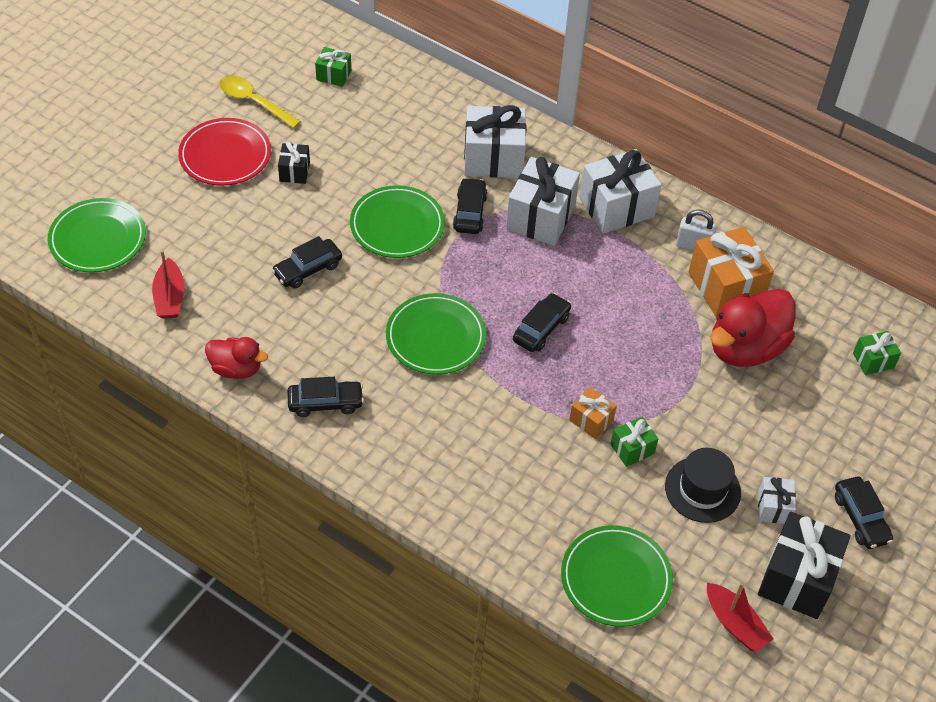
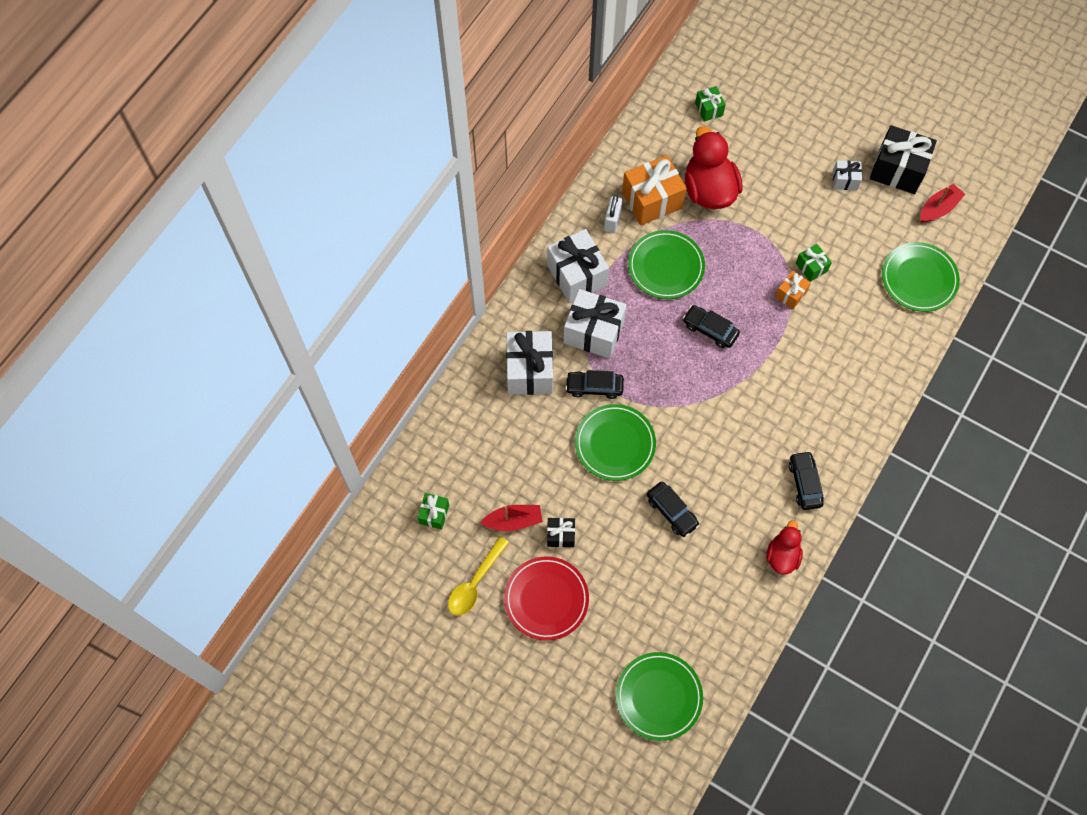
camera: 90 degrees left, 15 degrees up
red boat [152,250,184,319] -> red boat moved to [480,505,543,531]
green plate [386,293,486,375] -> green plate moved to [628,230,705,299]
black hat [665,448,741,523] -> none
red duck [710,289,796,367] -> red duck turned 150 degrees counterclockwise [685,126,743,209]
black car [835,477,893,549] -> none

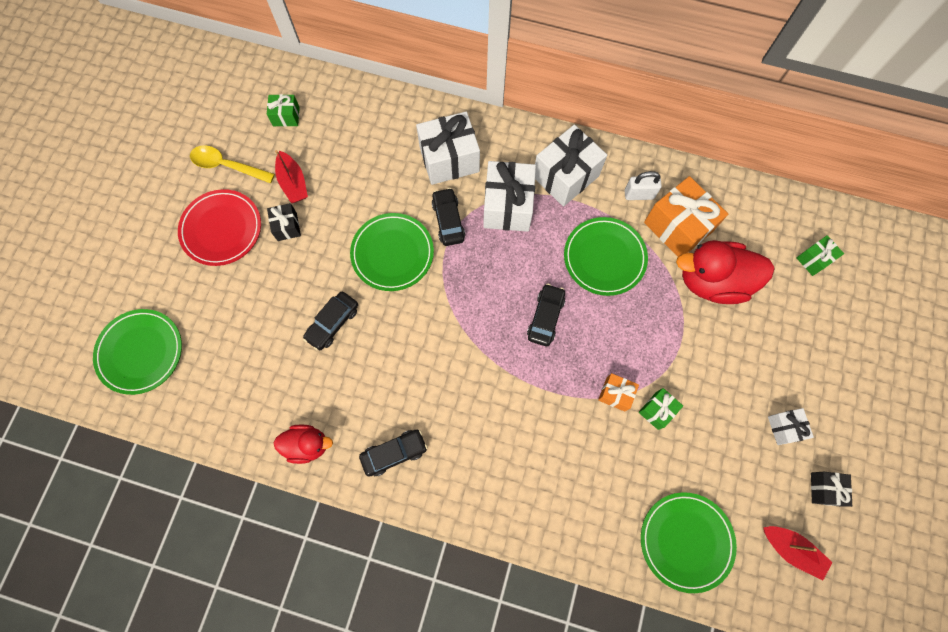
camera: 75 degrees right, 5 degrees up
red duck [685,126,743,209] -> red duck turned 150 degrees counterclockwise [676,240,775,304]
black gift [870,125,937,194] -> black gift [811,472,852,507], size x0.51

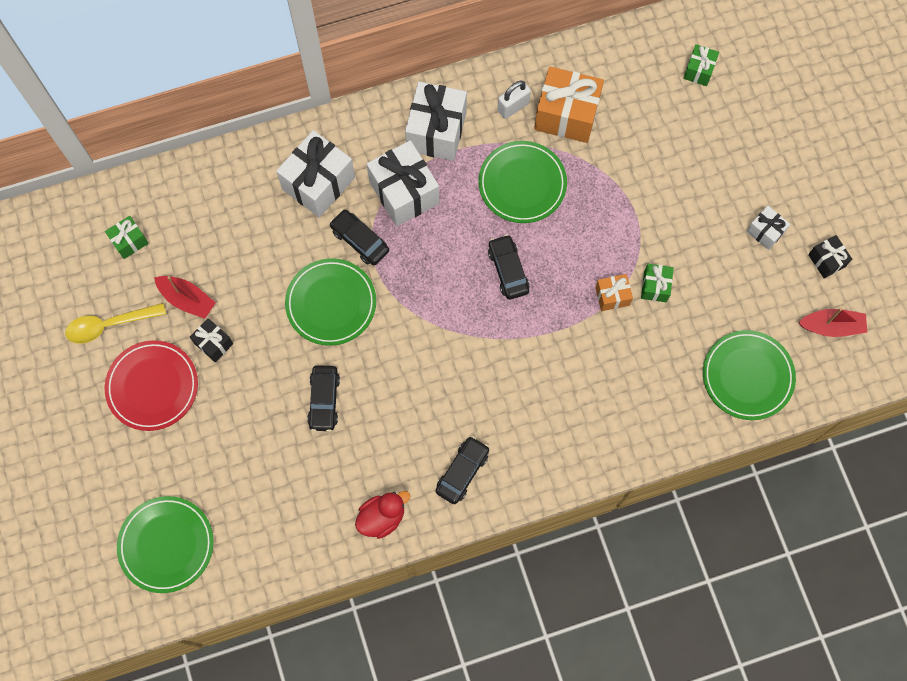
camera: 35 degrees left, 0 degrees up
red duck [676,240,775,304] -> none

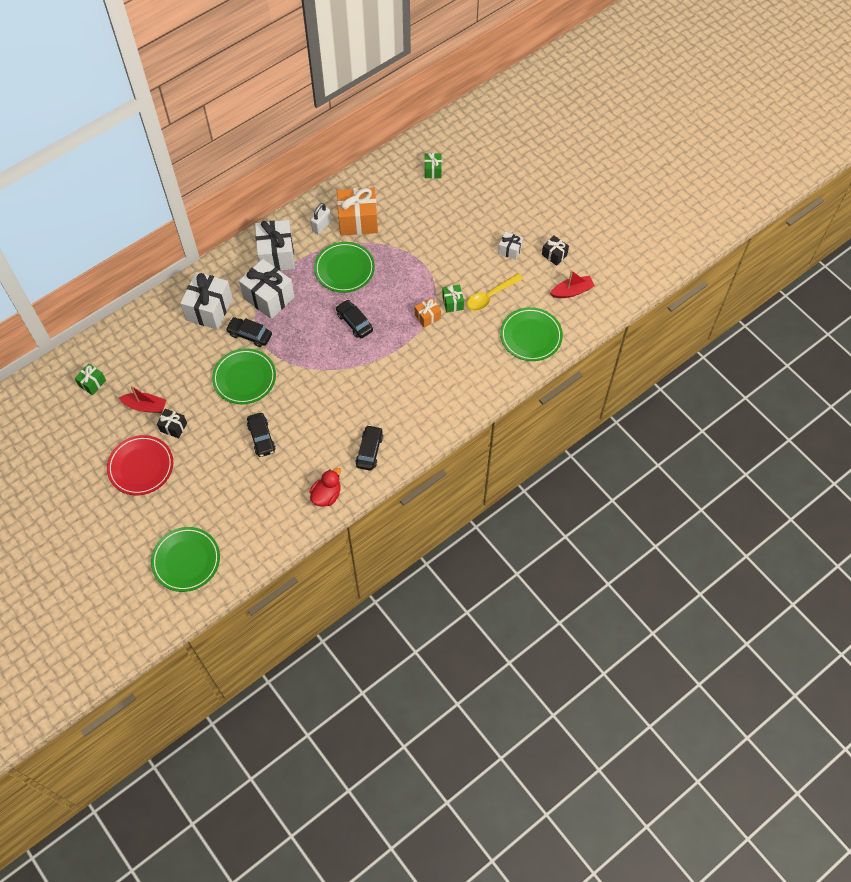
camera: 20 degrees left, 10 degrees down
yellow spoon [65,303,166,344] -> yellow spoon moved to [467,273,523,311]

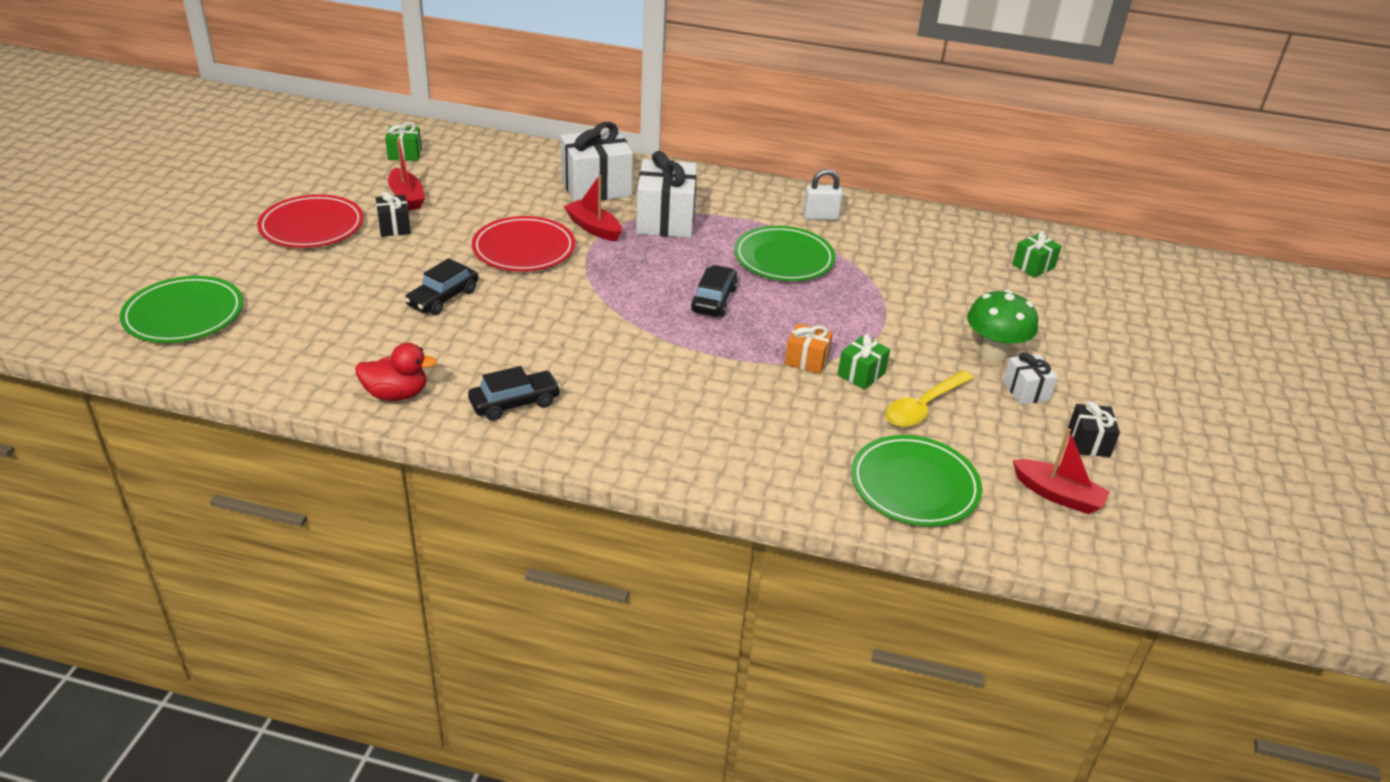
camera: 50 degrees right, 25 degrees down
green plate [212,348,276,404] -> red plate [472,216,575,271]
black car [226,317,272,347] -> red boat [564,175,622,241]
white gift [255,220,295,271] -> none
orange gift [337,187,378,236] -> none
yellow spoon [467,273,523,311] -> yellow spoon turned 60 degrees counterclockwise [885,370,974,427]
none -> green mushroom [967,290,1038,362]

